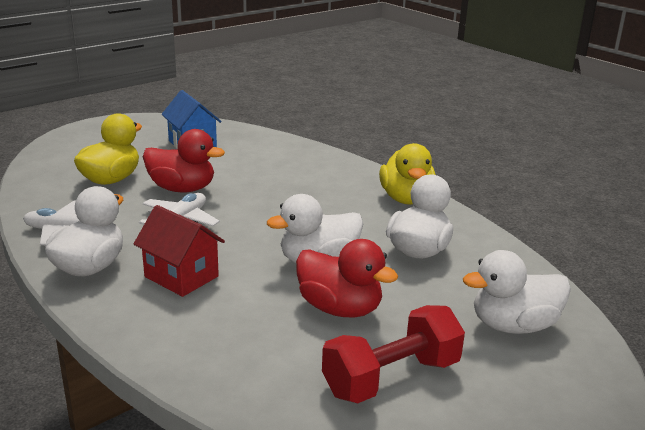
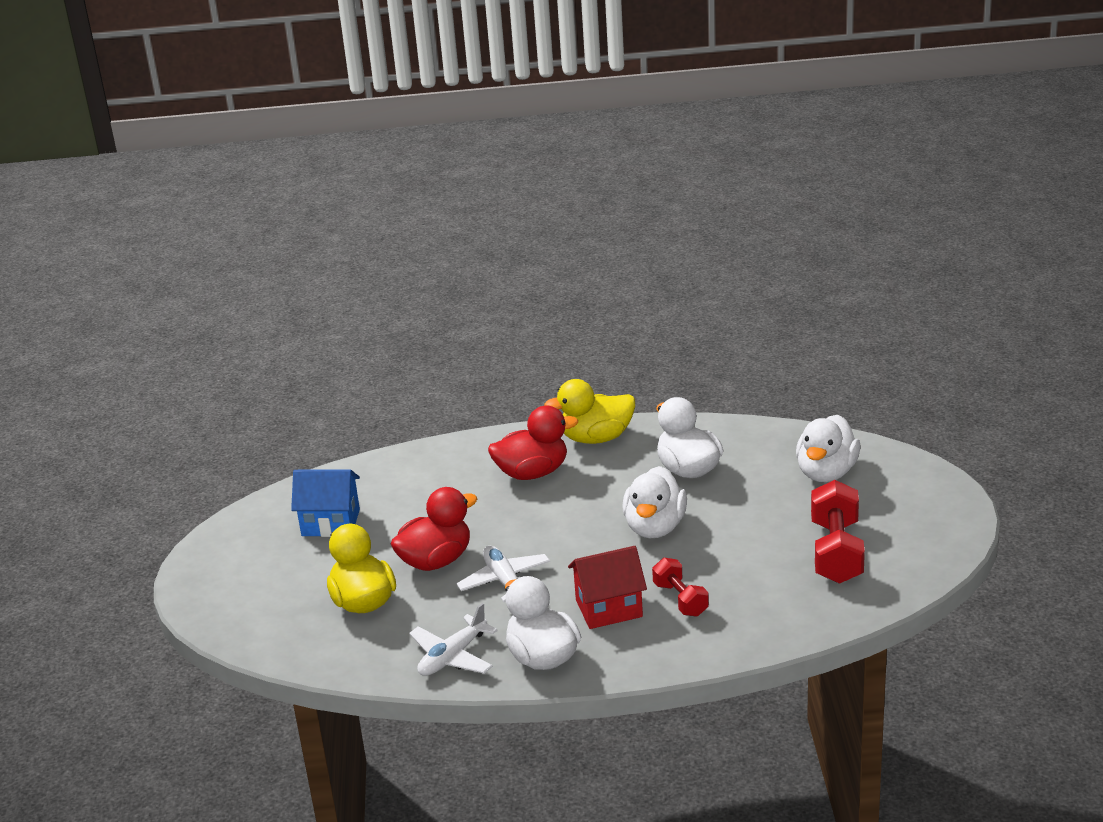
camera: 50 degrees left, 5 degrees up
red duck [296,239,398,317] -> red duck moved to [488,406,578,480]
yellow duck [379,143,436,205] -> yellow duck turned 135 degrees clockwise [544,379,635,444]
none -> red dumbbell [652,558,709,617]

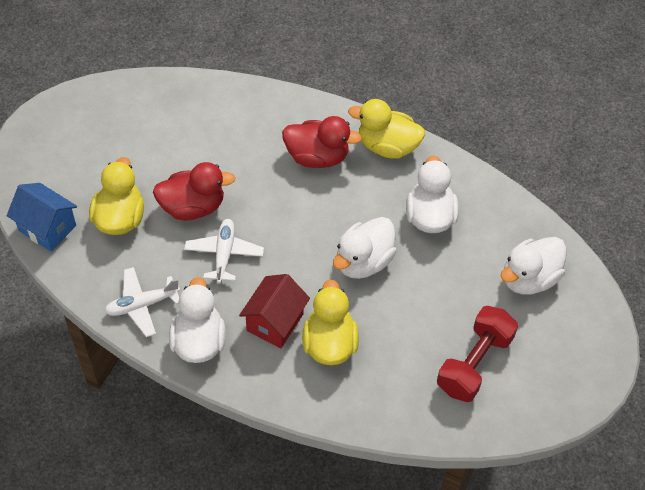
camera: 25 degrees right, 25 degrees up
blue house [291,469,360,537] -> blue house moved to [7,183,77,251]
red house [568,546,647,629] -> red house turned 75 degrees counterclockwise [239,274,310,348]
red dumbbell [652,558,709,617] -> yellow duck [302,279,359,365]

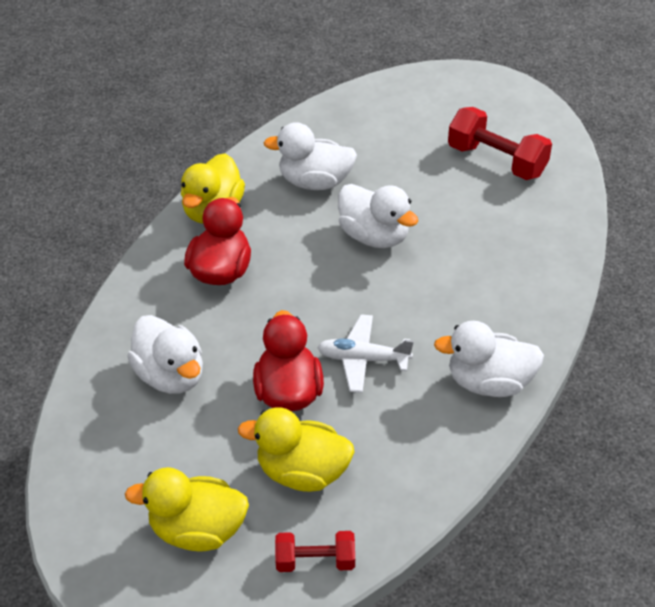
camera: 85 degrees left, 10 degrees down
blue house [7,183,77,251] -> red dumbbell [275,531,355,572]
white plane [104,267,180,337] -> none
red house [239,274,310,348] -> none
yellow duck [302,279,359,365] -> yellow duck moved to [125,467,249,552]
white duck [501,237,567,295] -> white duck moved to [127,315,203,394]

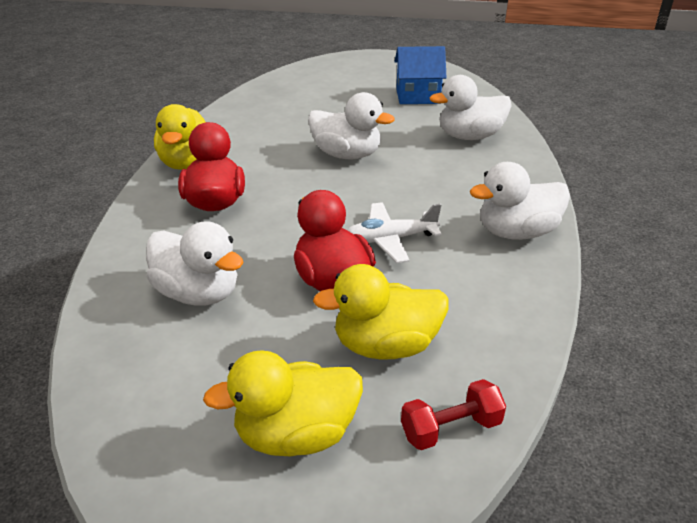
camera: 20 degrees left, 10 degrees down
white duck [264,122,357,190] -> white duck moved to [430,75,512,140]
red dumbbell [448,107,552,180] -> blue house [394,46,447,104]

